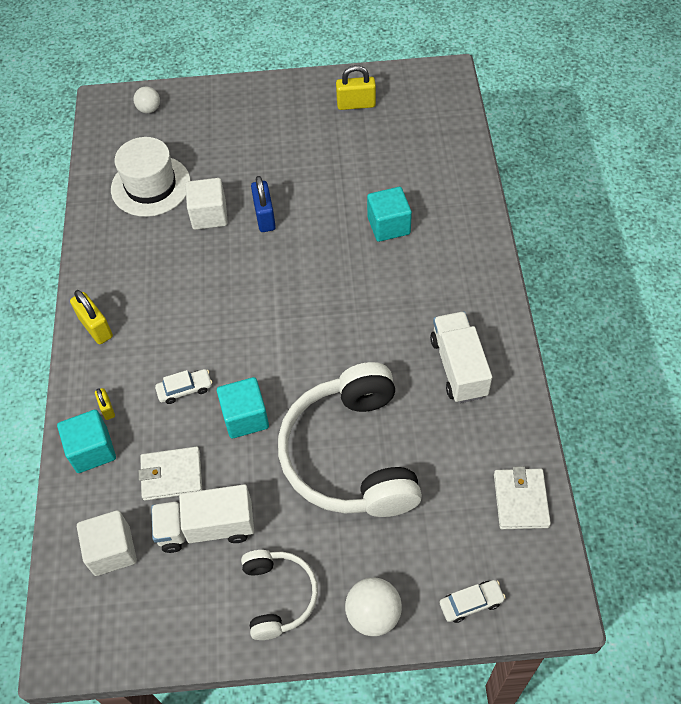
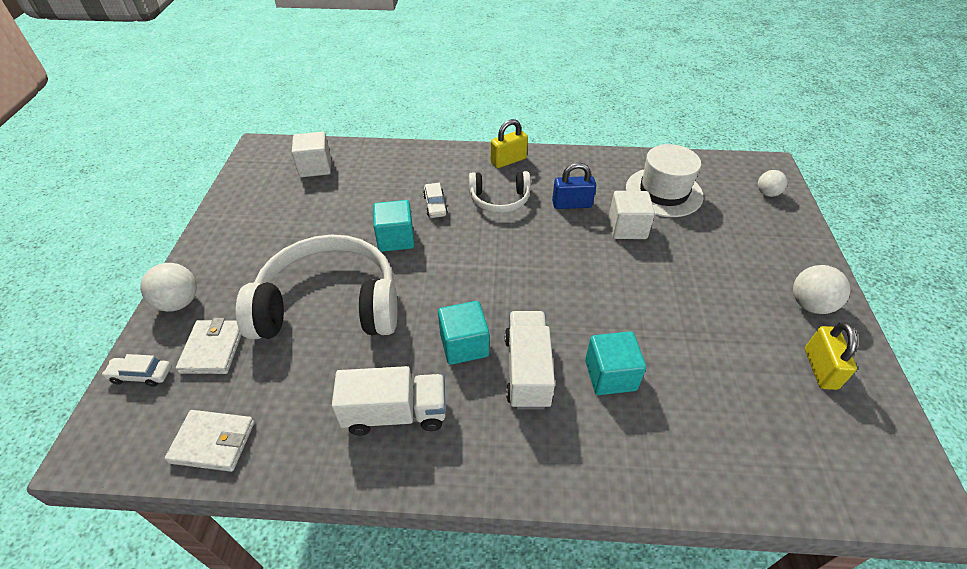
camera: 95 degrees right, 10 degrees down
turquoise cube [57,409,116,473] -> turquoise cube moved to [438,301,489,365]
yellow padlock [95,388,115,420] -> none
white wallet [139,447,202,501] -> white wallet moved to [176,318,242,374]
white truck [151,484,254,553] -> white truck moved to [505,311,555,409]
white headphones [241,550,318,640] -> white headphones moved to [469,171,531,213]
blue padlock [251,176,276,232] -> blue padlock moved to [552,163,596,209]
white car [440,580,506,623] -> white car turned 105 degrees clockwise [102,354,171,387]
none -> white ball [793,265,850,314]

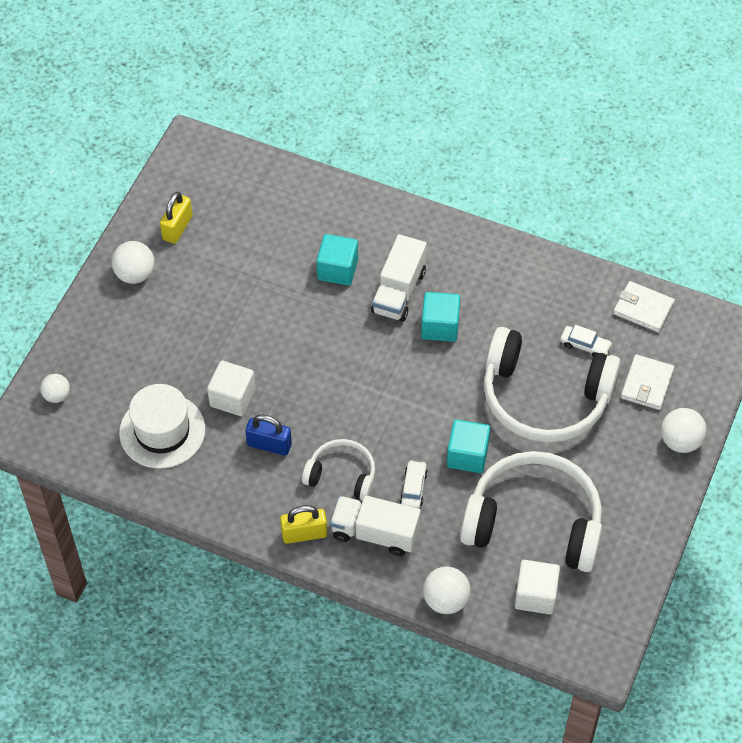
camera: 160 degrees left, 10 degrees up
white car [102,354,171,387] -> white car moved to [560,325,612,357]
white truck [332,366,446,436] -> white truck moved to [330,496,421,556]
none -> white ball [423,566,471,614]
none -> white headphones [460,451,602,572]

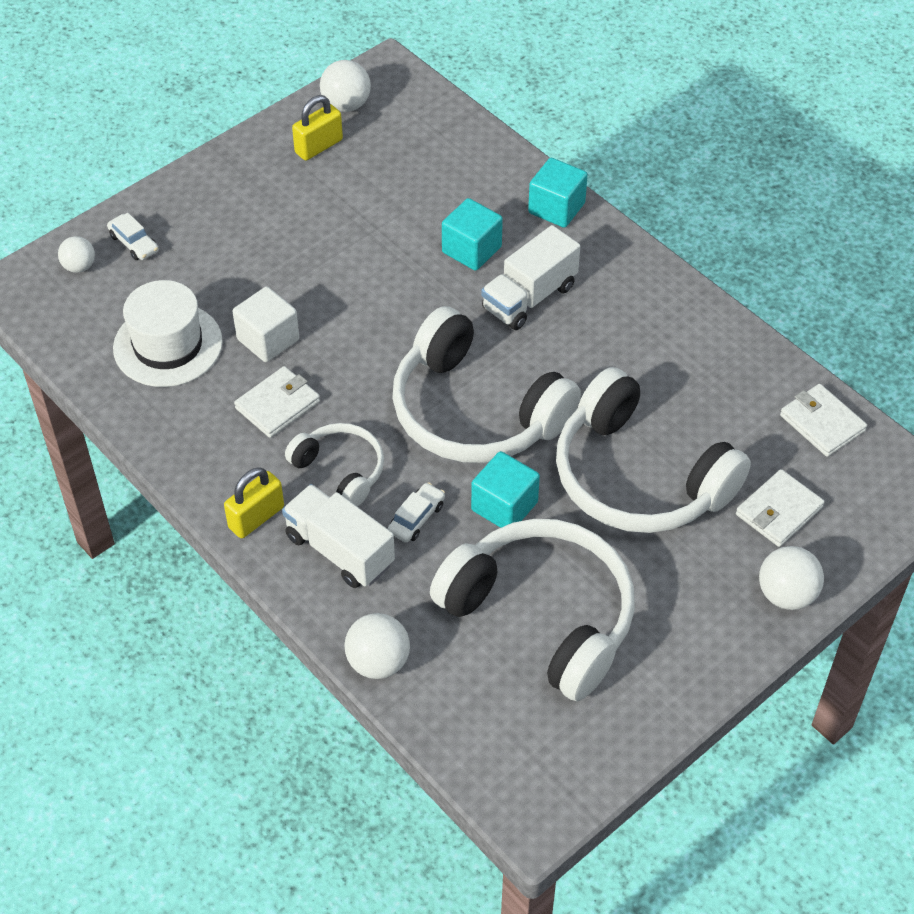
camera: 25 degrees right, 5 degrees down
white ball [112,241,154,284] -> white ball moved to [320,60,371,112]
blue padlock [245,414,292,455] -> white wallet [234,366,320,438]
yellow padlock [280,505,327,544] -> yellow padlock turned 60 degrees counterclockwise [224,467,284,538]
turquoise cube [421,292,460,342] -> turquoise cube moved to [528,158,588,228]
white cube [515,560,560,614] -> none
white car [560,325,612,357] -> white car moved to [107,213,158,260]
none -> white headphones [392,306,581,463]

